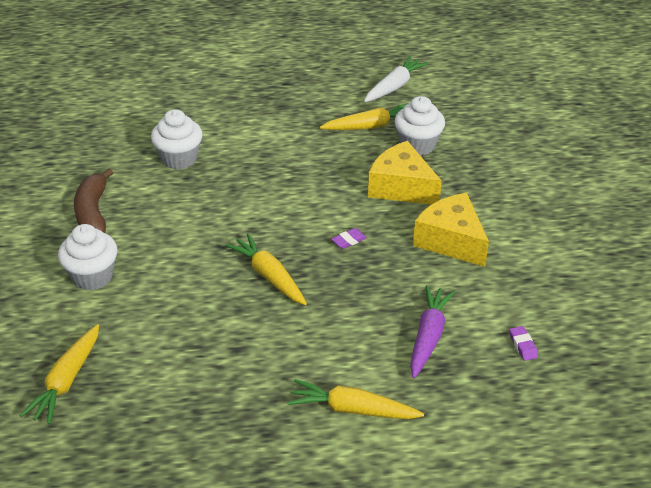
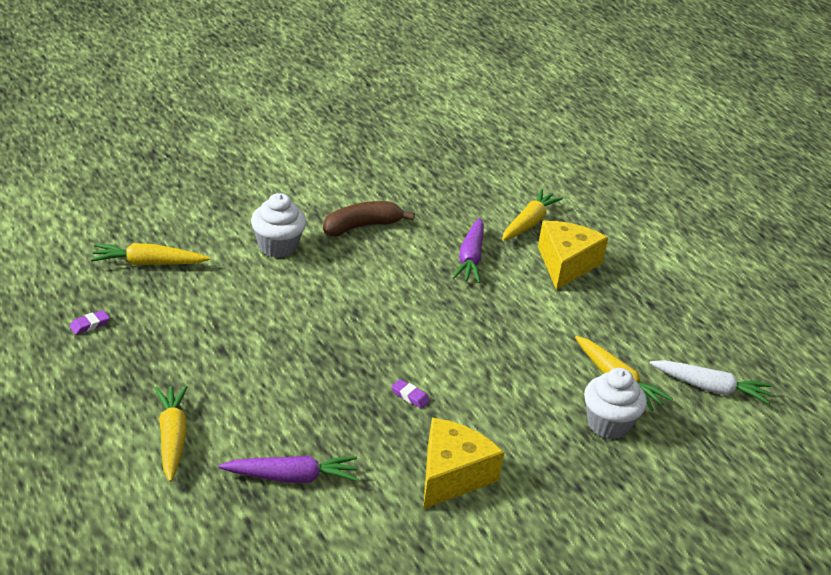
camera: 65 degrees right, 5 degrees down
white cupcake [151,109,202,170] -> purple carrot [453,218,484,283]
yellow carrot [225,233,307,305] -> yellow carrot moved to [502,189,564,241]
yellow cheese [368,141,442,204] -> yellow cheese moved to [538,220,608,290]
purple eraser [509,326,538,361] -> purple eraser moved to [69,310,110,335]

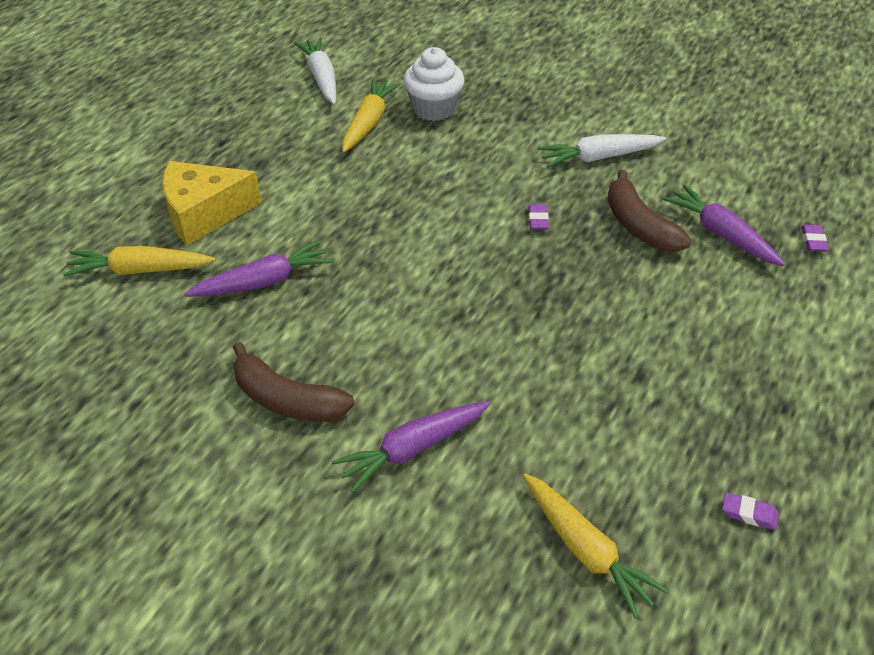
camera: 120 degrees left, 10 degrees up
yellow carrot [155,386,187,482] -> none
white cupcake [251,193,306,258] -> purple carrot [331,401,490,493]
yellow cheese [423,418,504,509] -> white carrot [538,134,666,167]
none -> brown banana [607,170,691,252]
none -> purple eraser [801,225,829,252]

